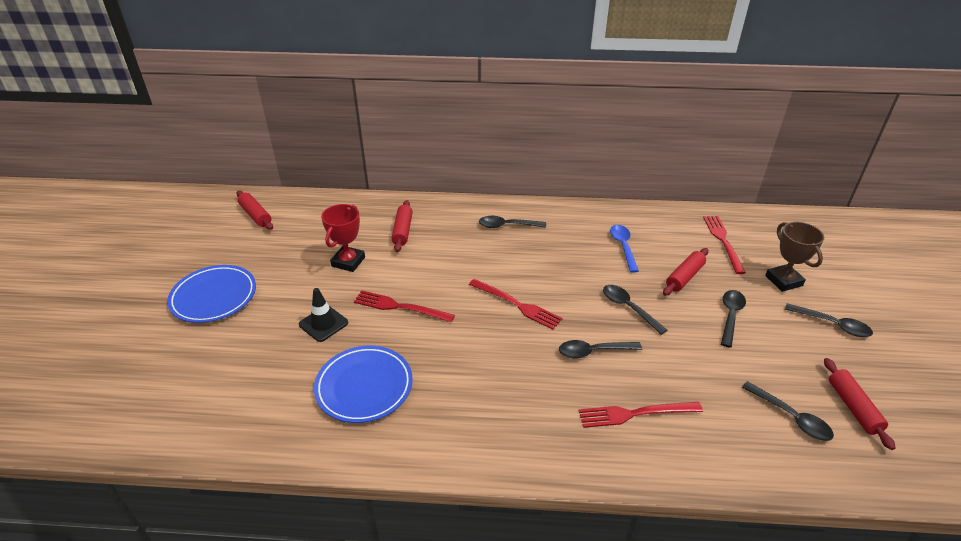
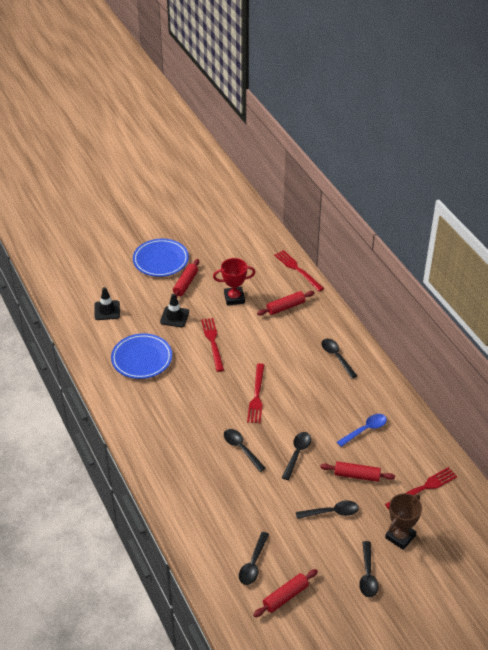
camera: 60 degrees right, 5 degrees up
red rolling pin [236,191,273,230] -> red rolling pin moved to [173,259,199,298]
red fork [579,402,703,428] -> red fork moved to [274,250,324,291]
none -> black traffic cone [94,287,120,320]

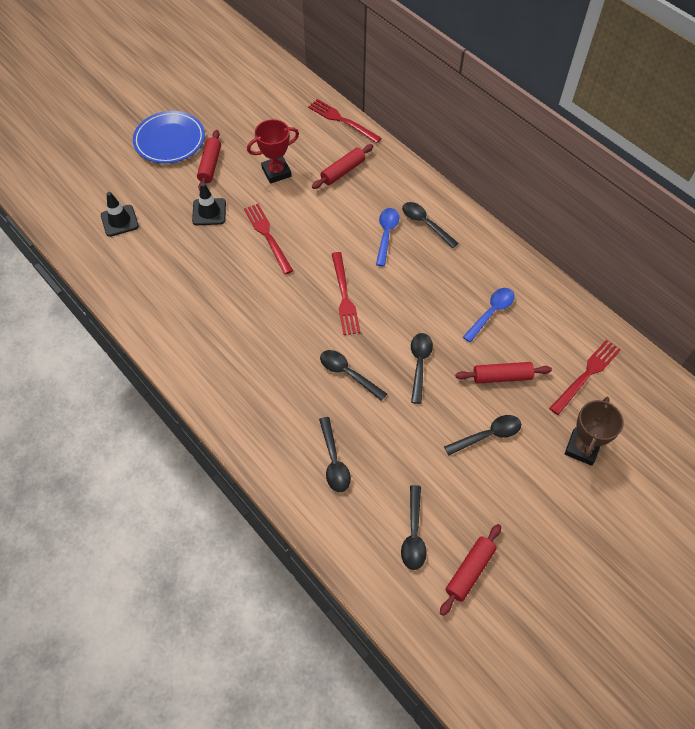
camera: 15 degrees left, 15 degrees up
blue plate [111,333,172,379] -> none
black spoon [359,541,379,598] -> black spoon moved to [319,417,351,492]
none -> blue spoon [376,208,399,266]

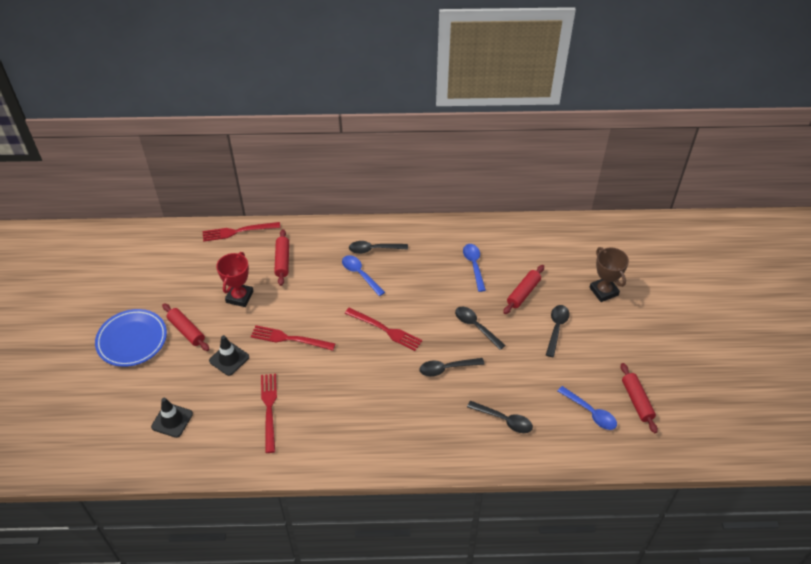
camera: 50 degrees left, 10 degrees down
black spoon [401,485,427,570] -> blue spoon [558,386,617,430]
red fork [549,340,621,415] -> red fork moved to [261,374,277,453]

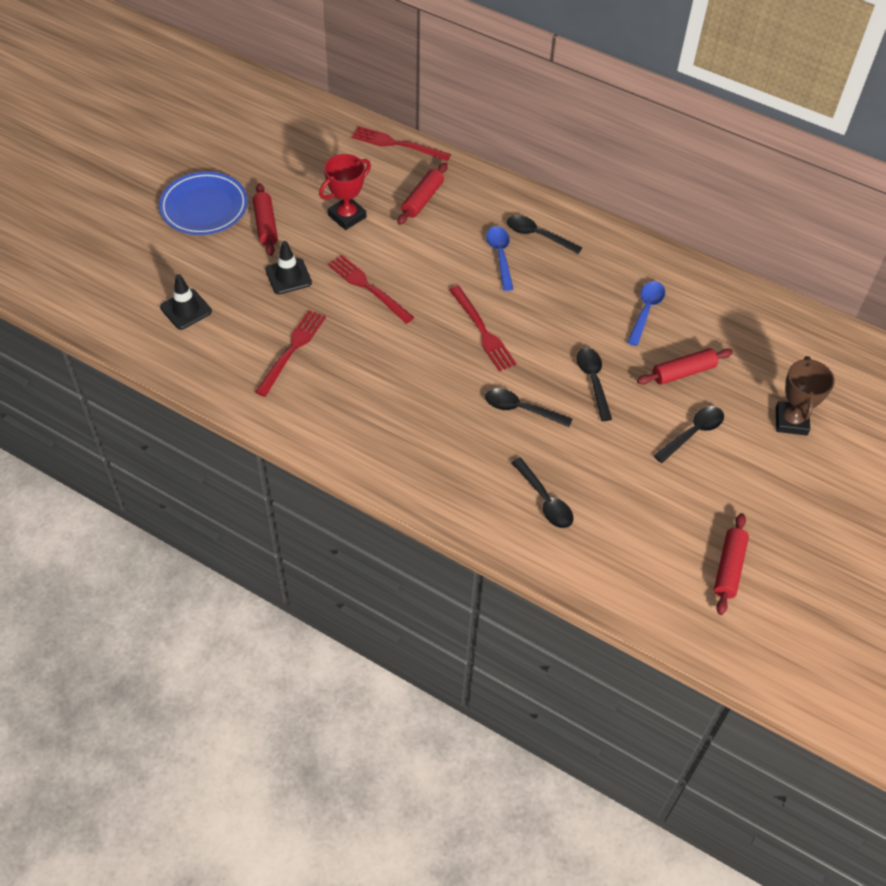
camera: 30 degrees right, 5 degrees up
blue spoon [558,386,617,430] -> none

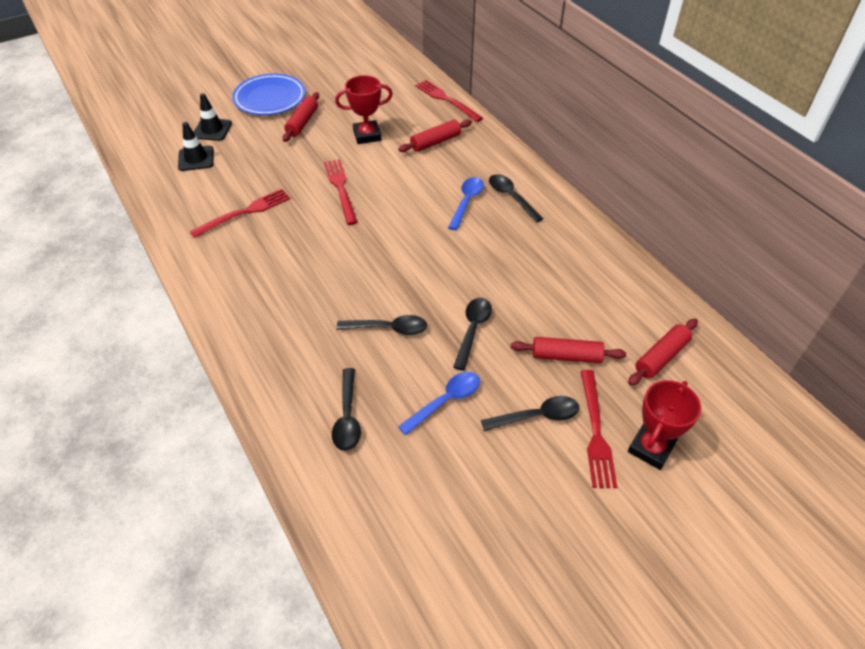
camera: 30 degrees right, 5 degrees down
black traffic cone [265,241,312,294] -> black traffic cone moved to [194,93,232,141]
red fork [449,286,517,372] -> red fork moved to [581,370,617,488]
black spoon [485,388,572,427] -> black spoon turned 135 degrees clockwise [337,315,427,335]
blue spoon [627,281,665,346] -> blue spoon moved to [398,372,480,435]
red rolling pin [714,513,749,615] -> red rolling pin moved to [628,319,698,385]
brown trophy [776,356,835,436] -> red trophy [628,380,701,470]

